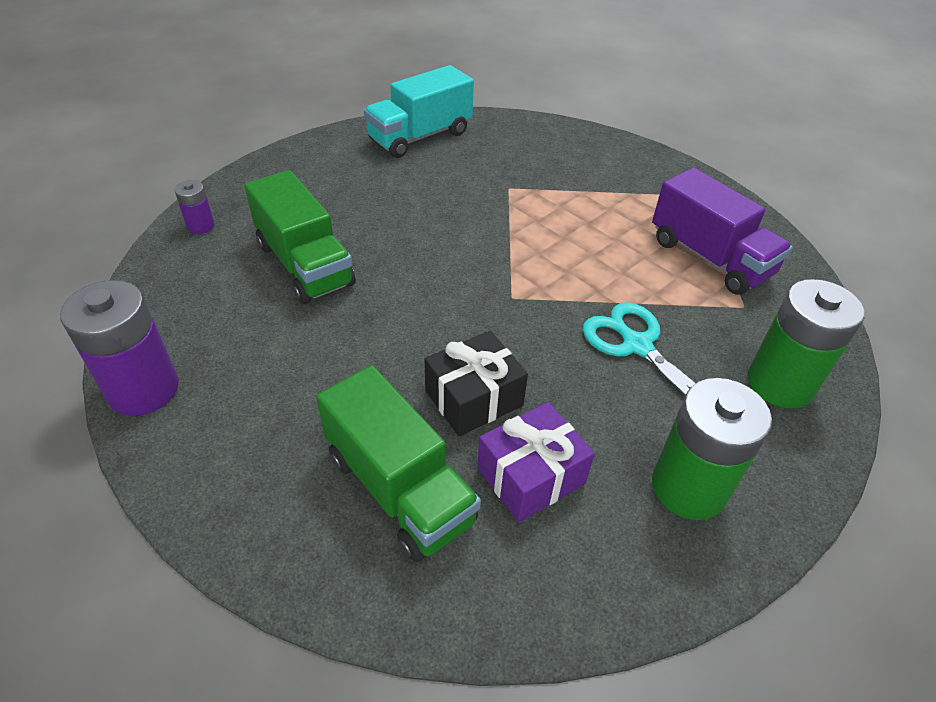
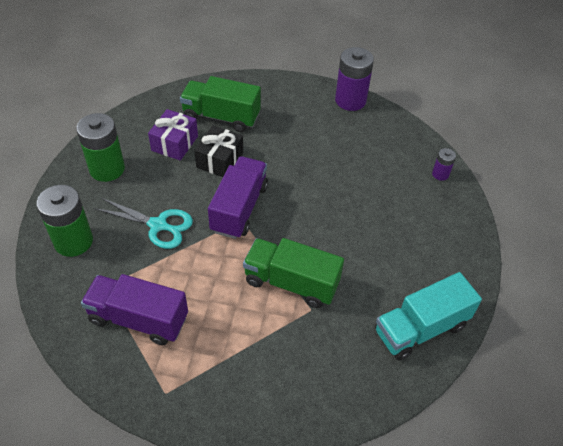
camera: 145 degrees right, 5 degrees up
green truck [245,170,356,304] -> green truck moved to [243,238,344,308]
turquoise truck [364,65,474,158] -> turquoise truck turned 135 degrees counterclockwise [375,272,482,360]
none -> purple truck [208,156,268,239]

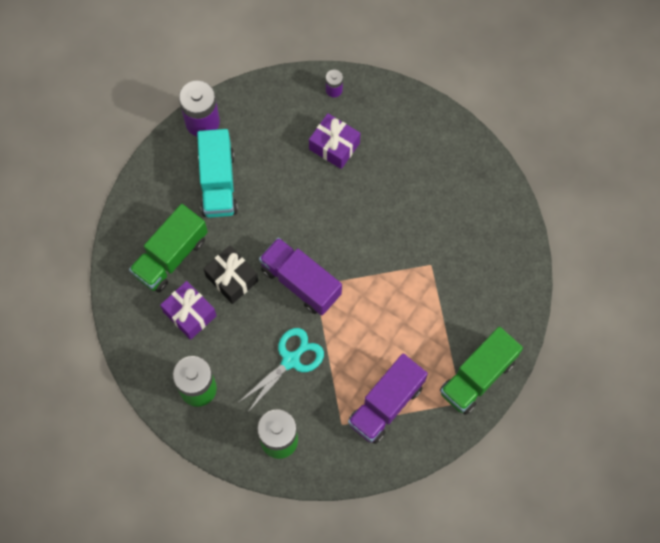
camera: 65 degrees left, 20 degrees up
green truck [243,238,344,308] -> green truck moved to [440,327,523,415]
turquoise truck [375,272,482,360] -> turquoise truck moved to [197,129,238,218]
none -> purple gift [309,113,361,169]

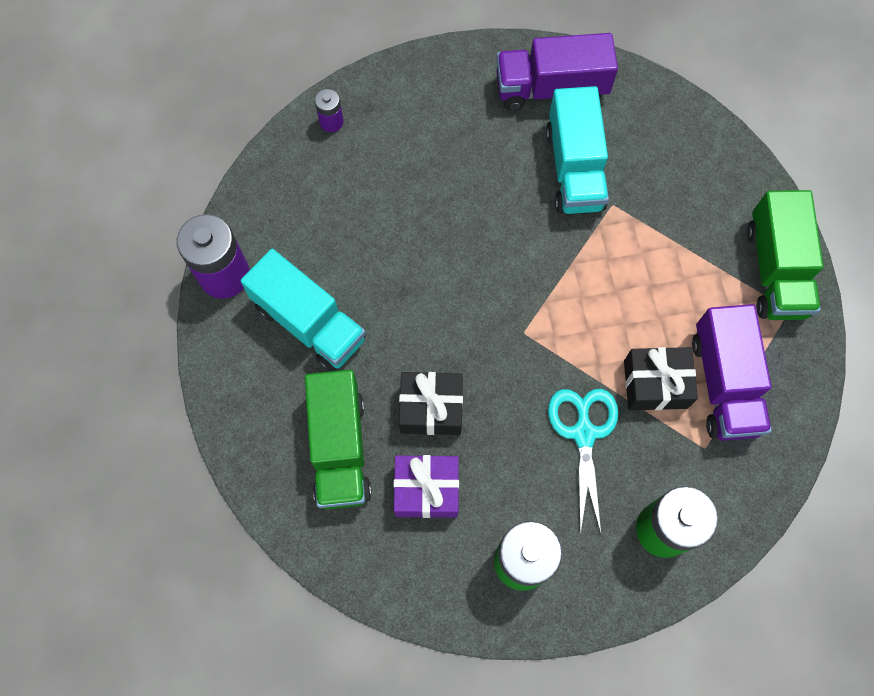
camera: 45 degrees left, 0 degrees up
purple truck [259,237,342,315] -> purple truck moved to [496,33,618,111]
purple gift [309,113,361,169] -> none
none -> turquoise truck [546,86,609,214]
none -> black gift [624,347,698,410]

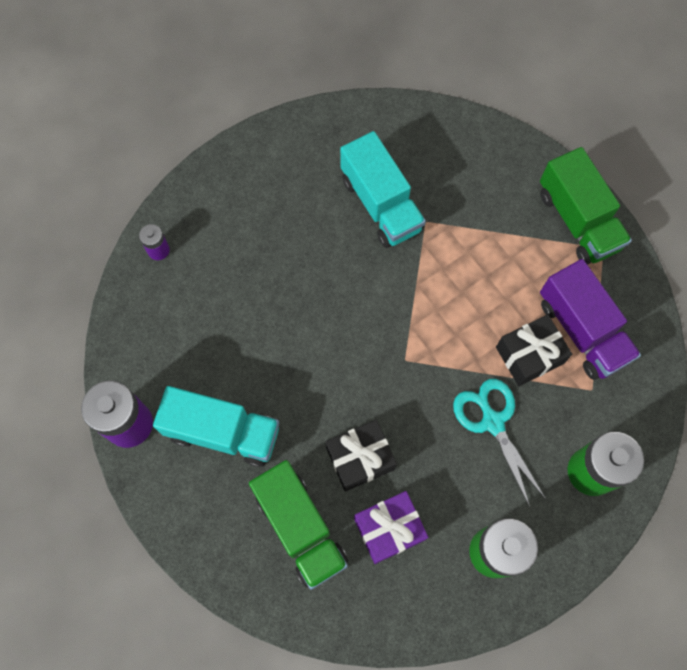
camera: 25 degrees left, 0 degrees up
purple truck [496,33,618,111] -> none

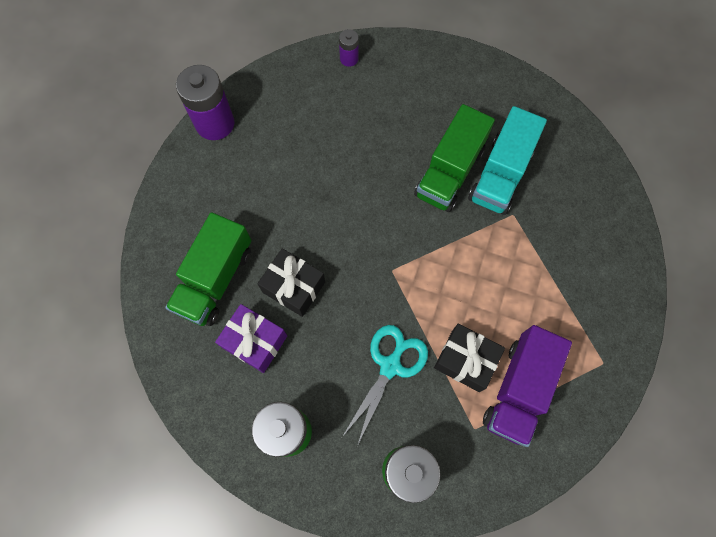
camera: 55 degrees right, 0 degrees up
turquoise truck [153,386,279,467] -> none
green truck [540,147,632,265] -> green truck moved to [414,104,495,212]

